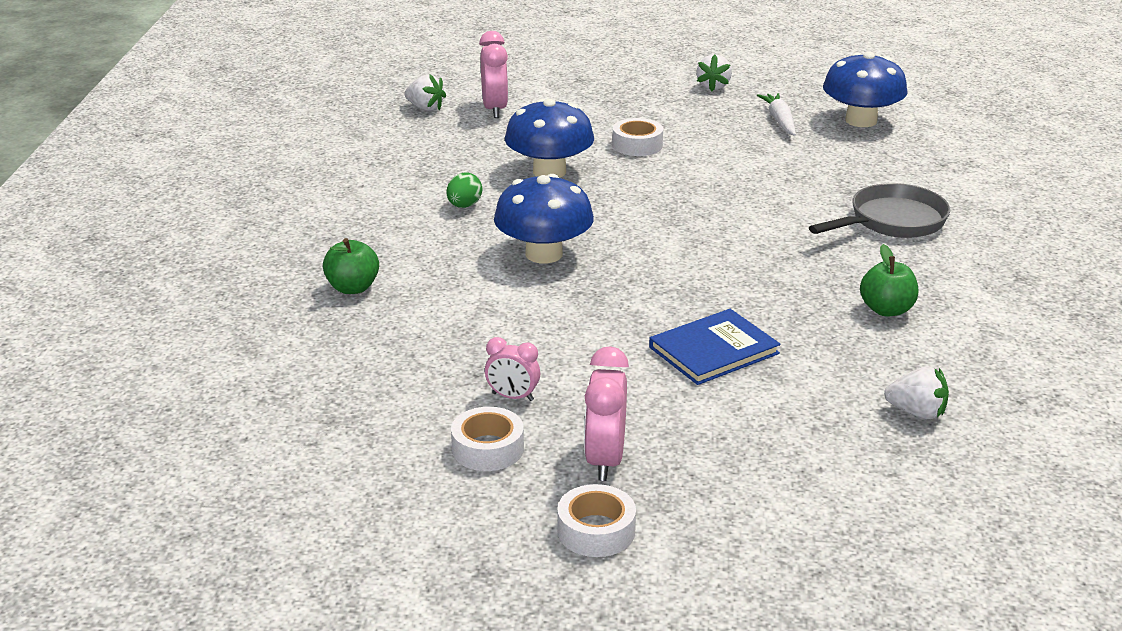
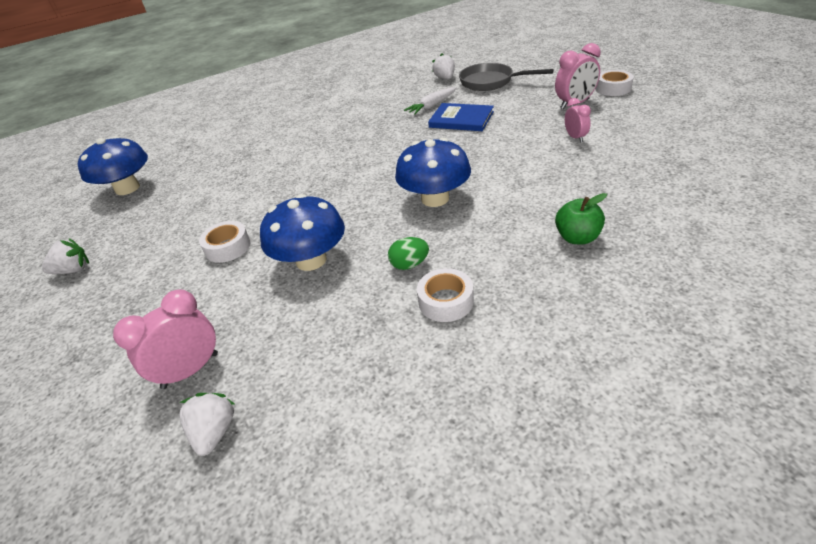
camera: 120 degrees left, 10 degrees up
white tape [451,407,524,471] -> white tape moved to [417,268,474,322]
white carrot [757,93,796,136] -> white carrot moved to [404,87,457,115]
grey pan [809,183,950,238] -> grey pan moved to [459,63,553,91]
green apple [860,244,918,317] -> none

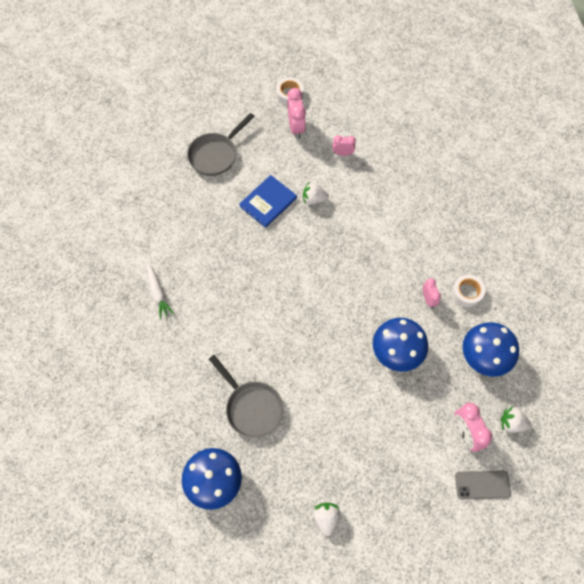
camera: 75 degrees left, 25 degrees up
white tape [199,221,251,263] -> none
green egg [388,237,429,270] -> pink clock [423,278,441,308]
blue mushroom [395,138,471,207] -> blue mushroom moved to [463,322,519,376]
white carrot [404,87,457,115] -> white carrot moved to [146,262,174,319]
white strawberry [432,53,455,79] -> white strawberry moved to [303,181,329,205]
green apple [555,193,607,244] -> none
none -> grey pan [209,355,283,438]
none -> grey phone [455,471,511,499]

